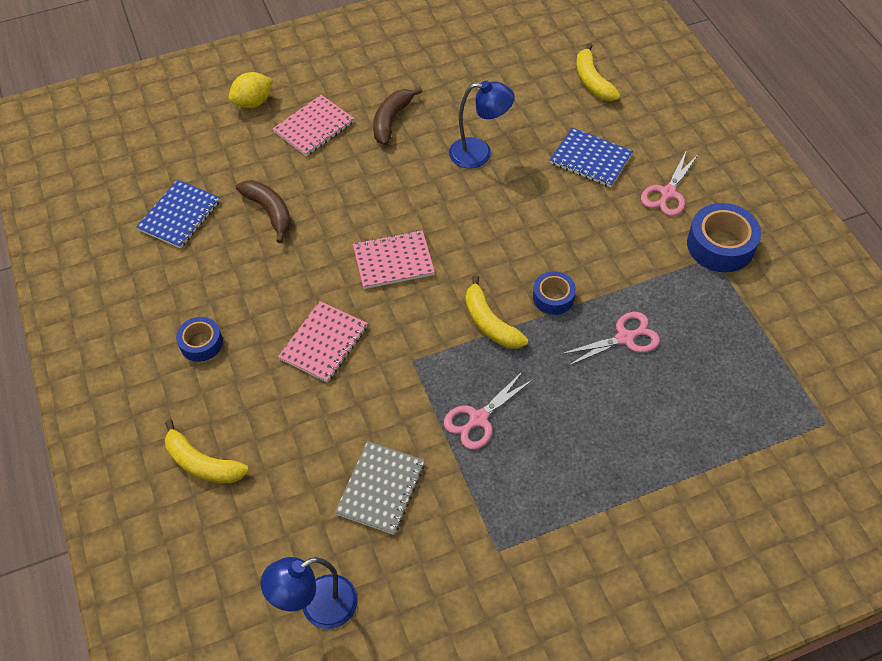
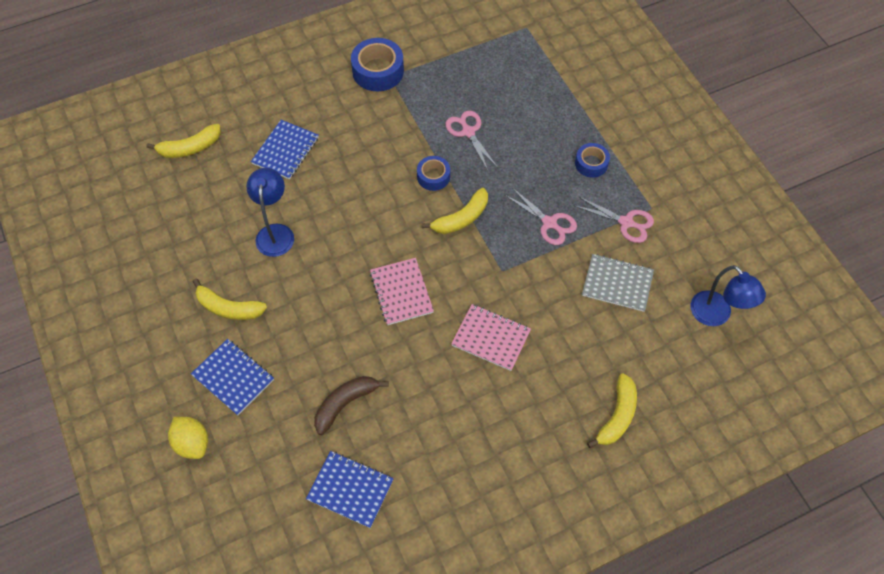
camera: 95 degrees left, 5 degrees up
blue tape [176,317,223,362] -> blue tape moved to [575,143,610,178]
pink notebook [273,95,354,156] -> blue notebook [191,339,274,415]
brown banana [373,87,423,145] -> yellow banana [193,279,267,320]
pink scissors [641,152,698,216] -> pink scissors moved to [575,196,654,243]

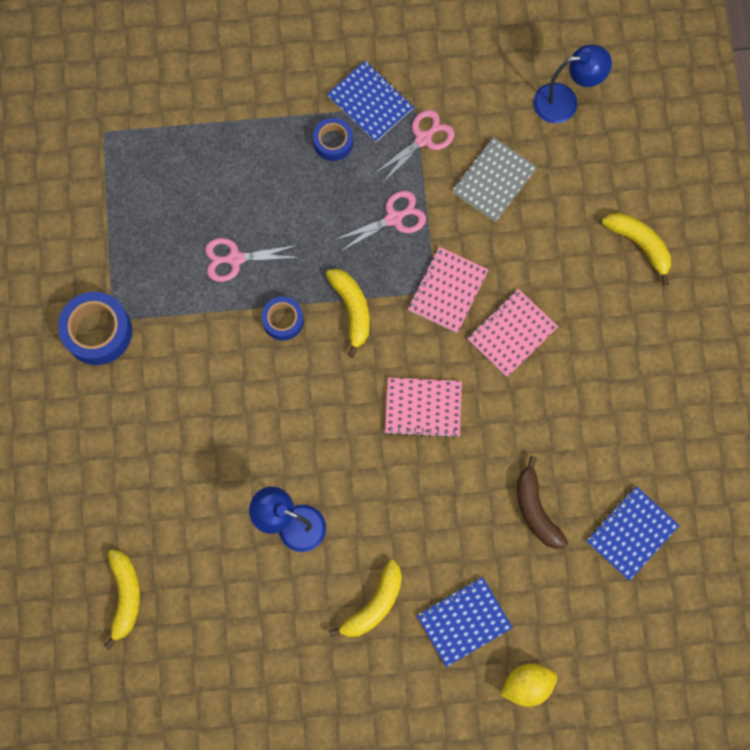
camera: 70 degrees left, 15 degrees up
blue notebook [251,120,319,179] -> blue notebook moved to [327,61,413,143]
none -> pink notebook [408,247,489,333]

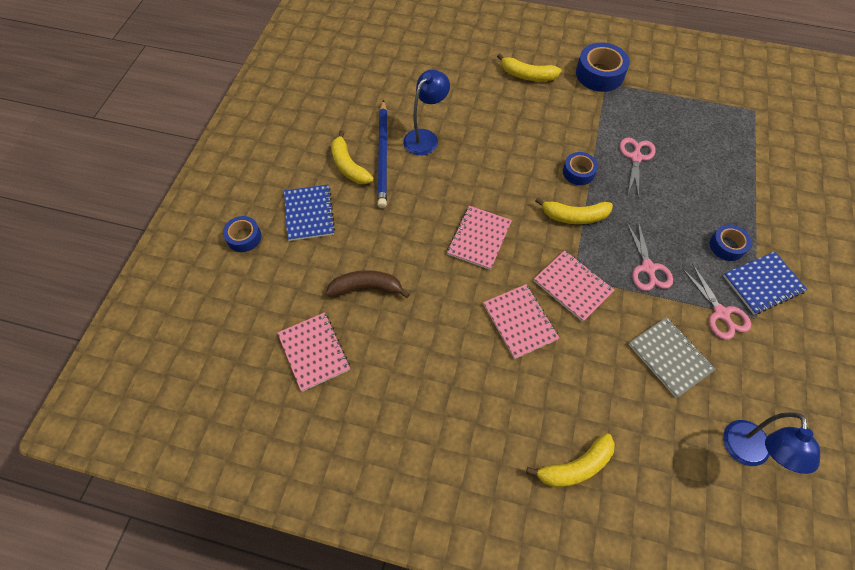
camera: 110 degrees right, 15 degrees down
yellow banana [104,549,140,650] -> yellow banana moved to [497,54,562,81]
yellow lemon [500,663,557,707] -> blue tape [223,216,261,252]
blue notebook [586,486,680,581] -> pink notebook [277,312,350,392]
none -> blue pencil [377,100,387,208]

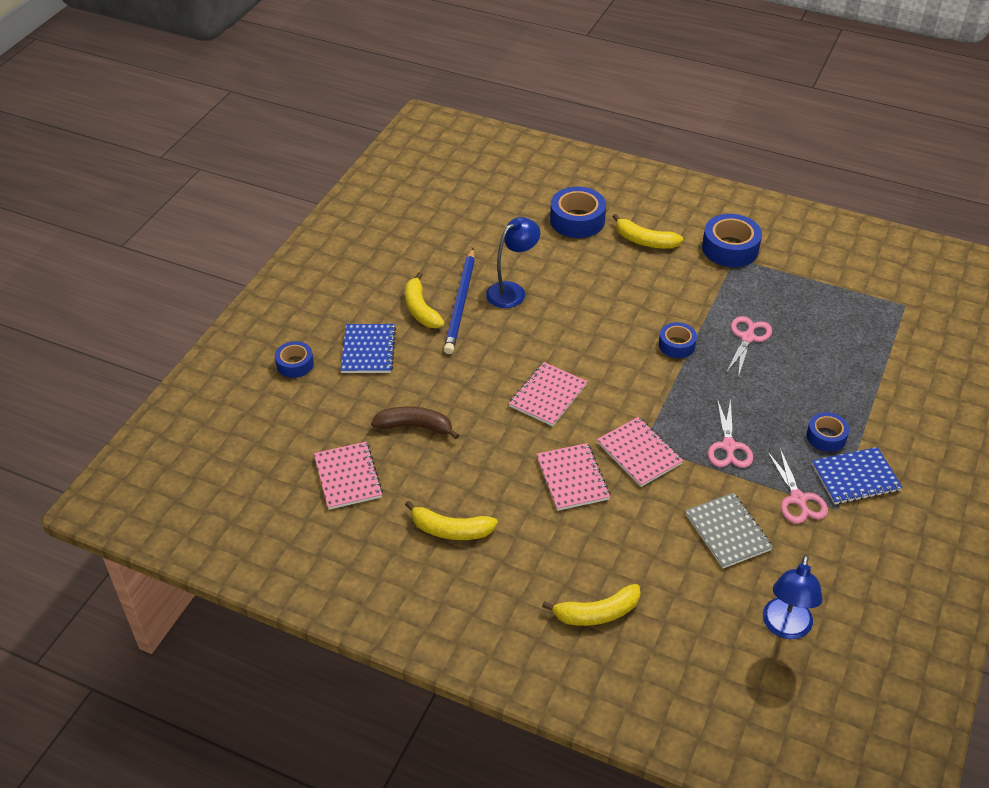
camera: 10 degrees right, 15 degrees down
yellow banana [535,198,613,224] -> yellow banana moved to [405,501,498,540]
none -> blue tape [550,187,606,238]

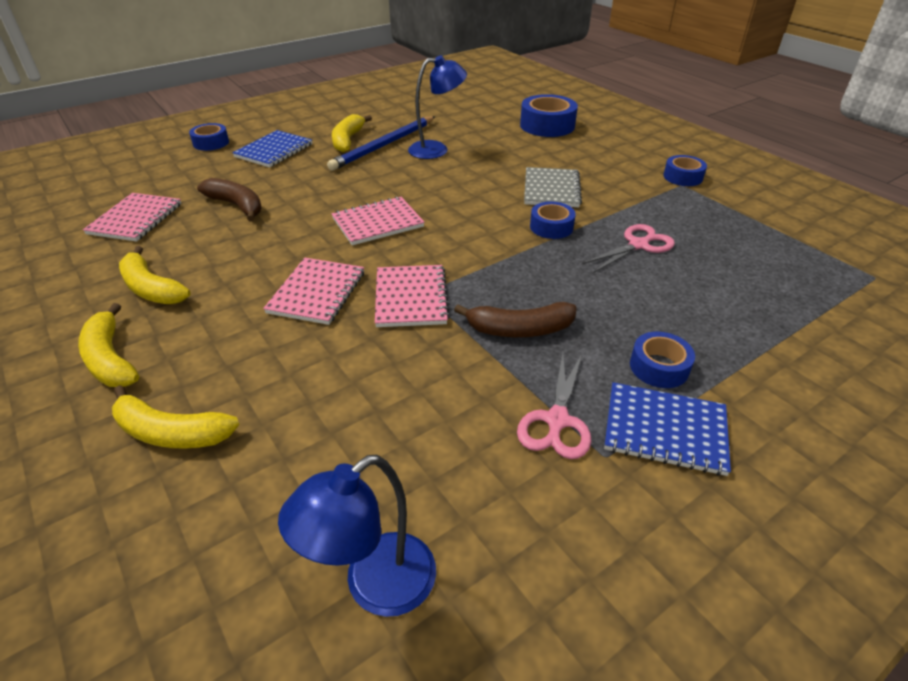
camera: 30 degrees right, 5 degrees down
yellow banana [613,214,683,249] -> yellow banana moved to [78,303,139,387]
grey notebook [685,493,773,568] -> grey notebook moved to [524,167,582,207]
blue tape [702,214,762,267] -> blue tape [663,155,707,186], size x0.60
pink scissors [708,398,753,468] -> brown banana [454,302,577,337]

